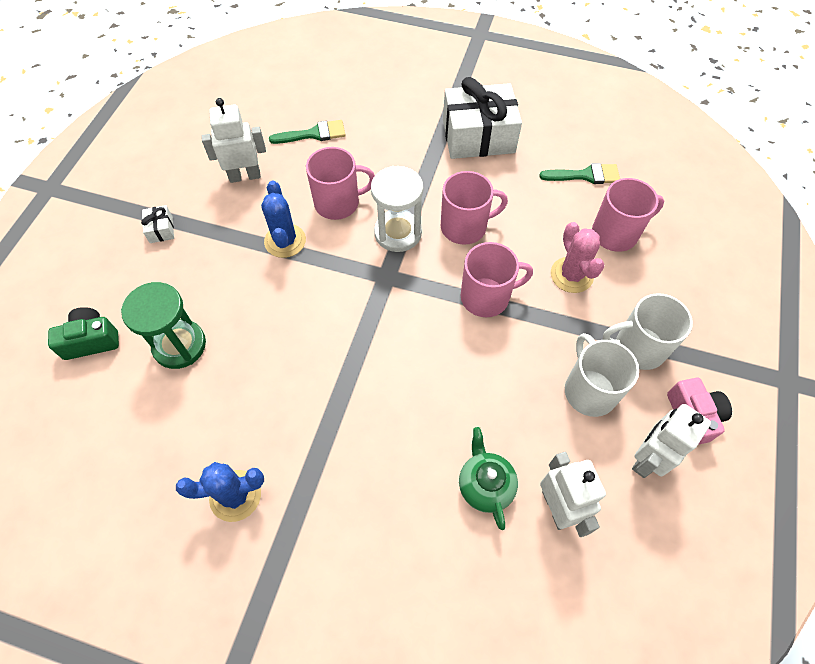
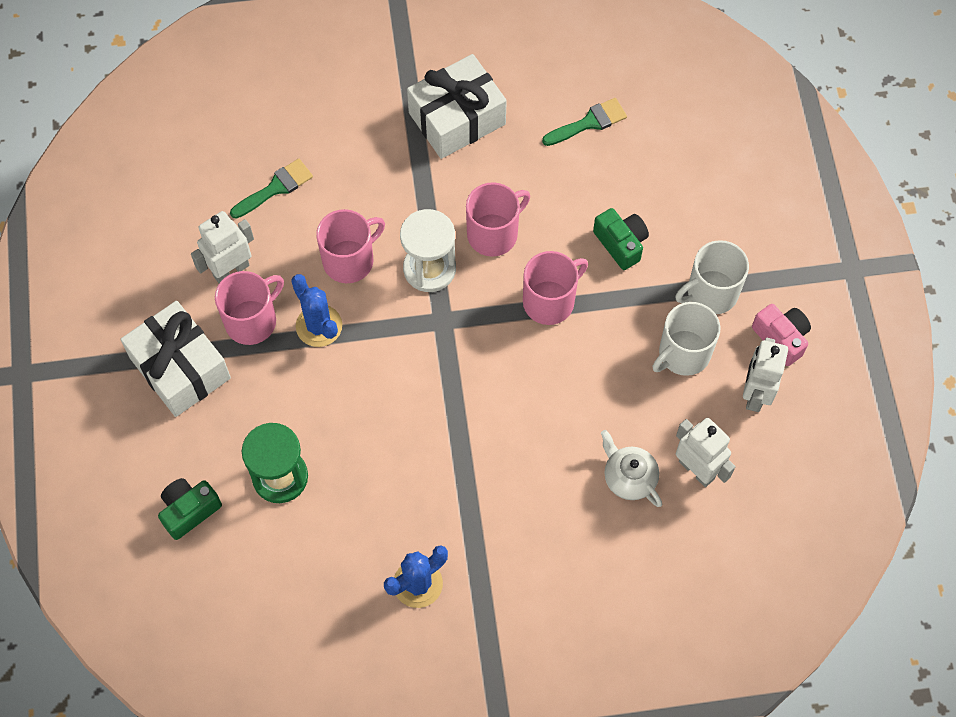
camera: 25 degrees left, 5 degrees up
white gift [141,205,174,243] -> white gift [120,301,231,417], size x2.45
green teapot [459,427,518,530] -> white teapot [601,430,662,507]
pink cactus [551,222,605,293] -> green camera [593,208,649,270]
white mug [565,333,639,417] -> white mug turned 90 degrees counterclockwise [653,302,720,376]
pink mug [592,178,664,252] -> pink mug moved to [215,271,284,345]

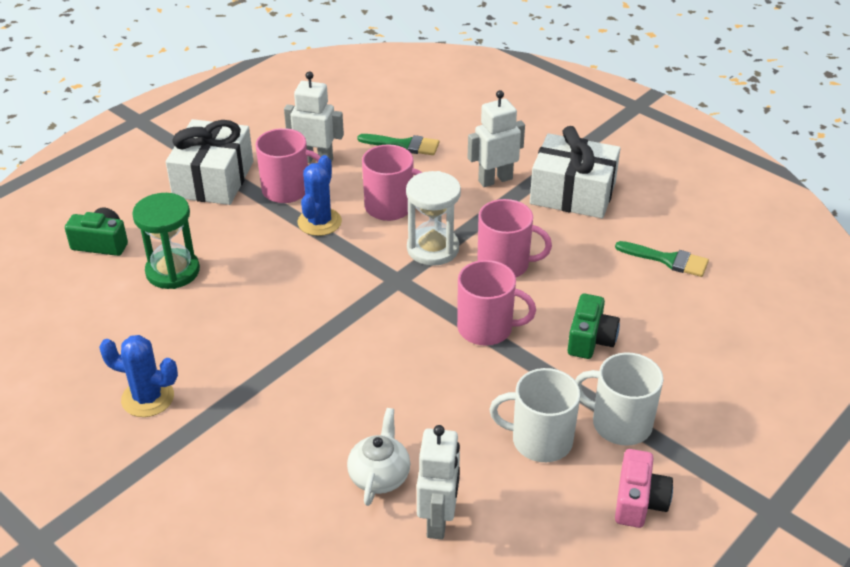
camera: 50 degrees right, 25 degrees down
white robot [743,338,788,412] -> white robot moved to [467,90,525,187]

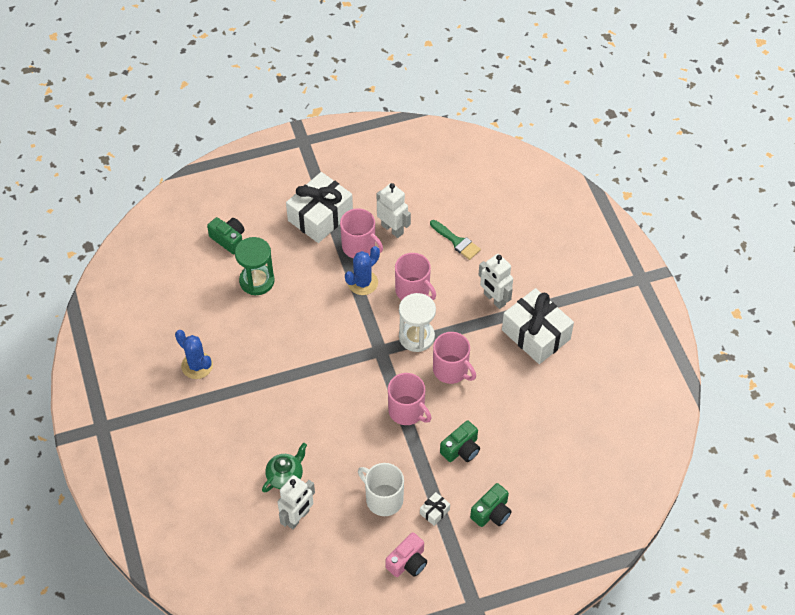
camera: 30 degrees right, 15 degrees up
white teapot [347,408,410,506] -> green teapot [262,443,307,493]
white robot [467,90,525,187] -> white robot turned 135 degrees counterclockwise [479,254,513,309]
white mug [575,352,663,446] -> white gift [420,492,450,526]
green brush [615,241,709,277] -> none
none -> green camera [470,483,512,527]

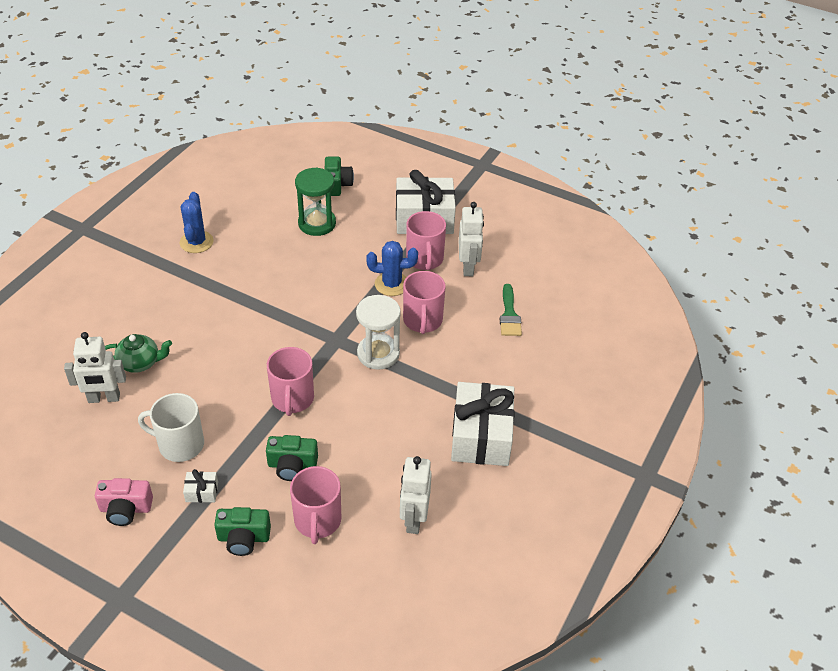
camera: 45 degrees right, 10 degrees down
white mug [358,463,404,516] -> white mug turned 75 degrees counterclockwise [138,393,204,462]
pink mug [433,332,476,384] -> pink mug moved to [290,466,341,544]
white robot [479,254,513,309] -> white robot moved to [400,456,432,534]

